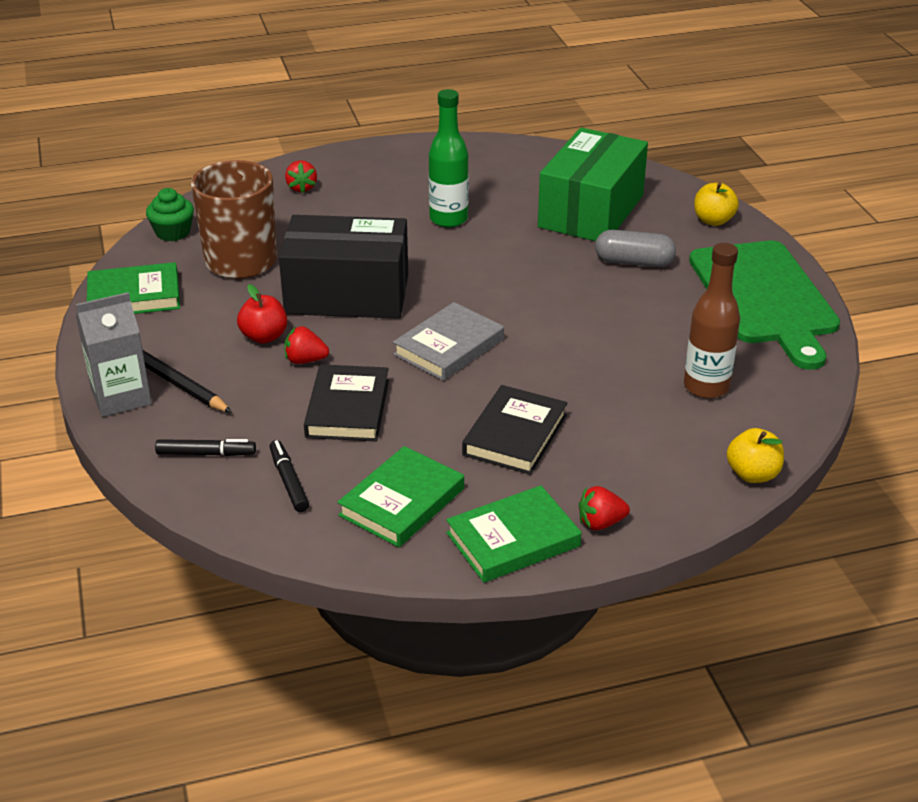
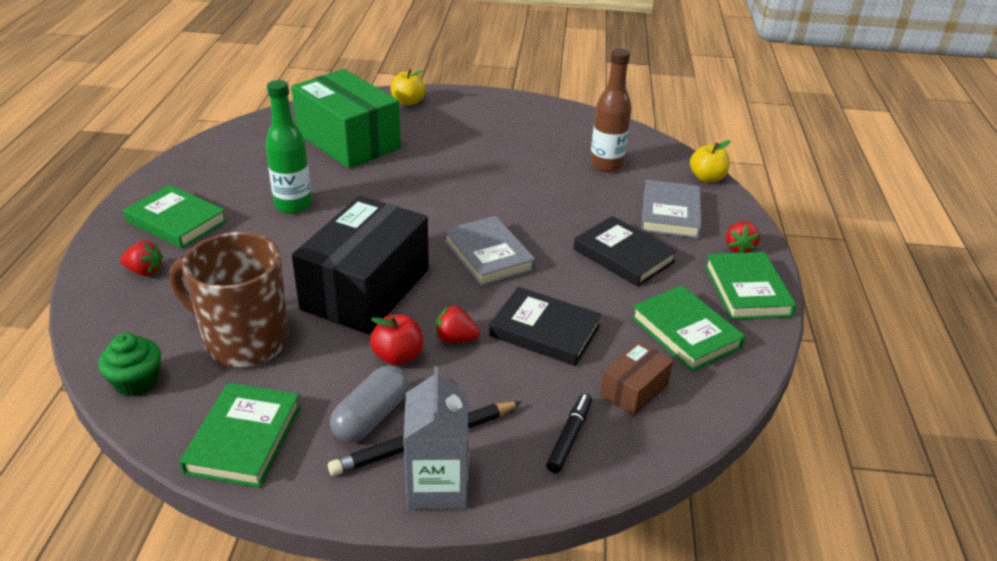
camera: 70 degrees left, 0 degrees up
black marker [270,440,309,512] -> brown box [600,341,673,416]
red strawberry [285,326,329,364] -> red strawberry turned 75 degrees clockwise [436,305,480,343]
grey capsule [595,230,676,267] -> grey capsule moved to [330,365,408,443]
green cutting board [689,241,840,370] -> none
none -> green book [123,185,227,249]
none -> grey book [641,180,702,239]

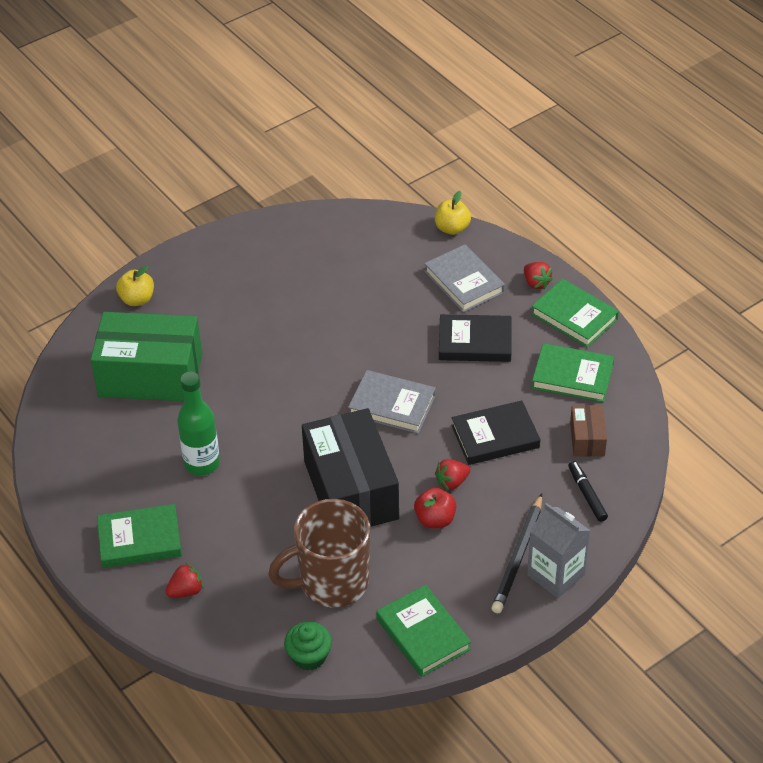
camera: 40 degrees left, 10 degrees up
grey capsule [330,365,408,443] -> none
brown bottle [590,48,632,172] -> none

